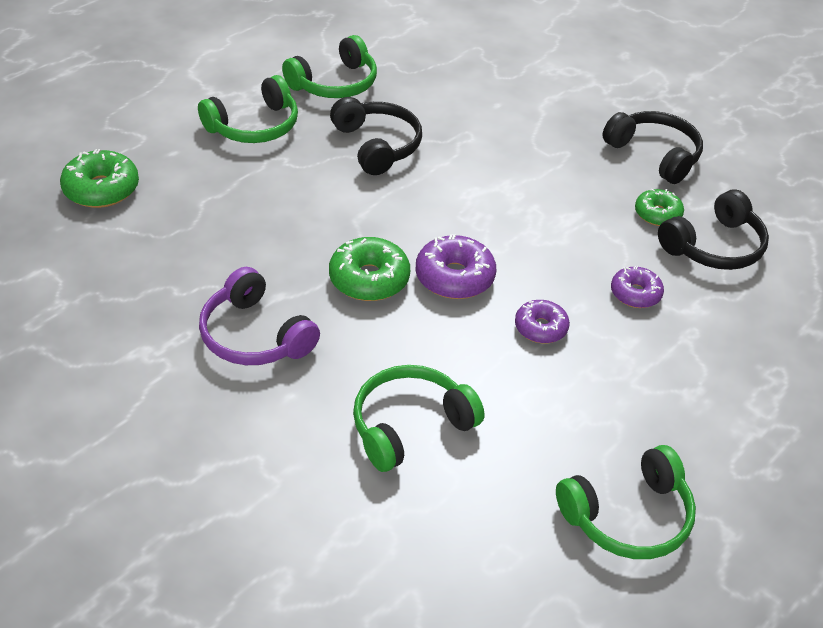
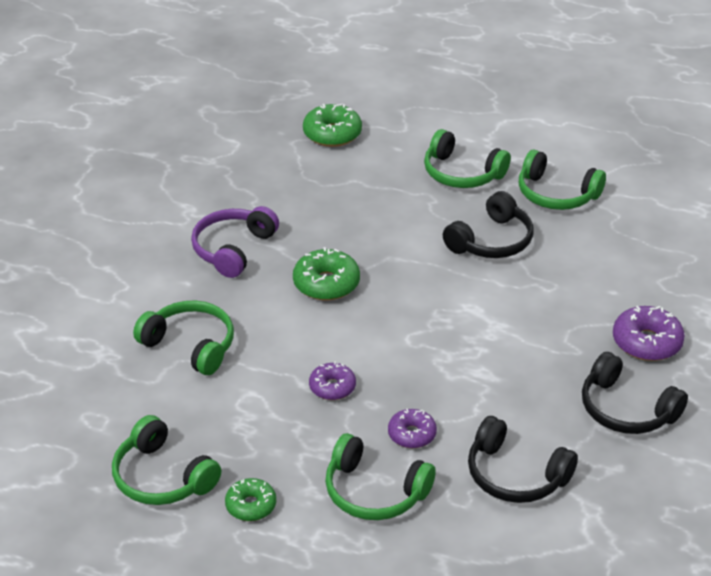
camera: 70 degrees right, 5 degrees down
purple donut [415,234,496,299] -> purple donut moved to [613,306,685,361]
black headphones [602,111,703,184] -> black headphones turned 105 degrees clockwise [582,352,688,434]
green donut [635,189,684,226] -> green donut moved to [225,478,276,521]
none -> green headphones [325,433,436,520]

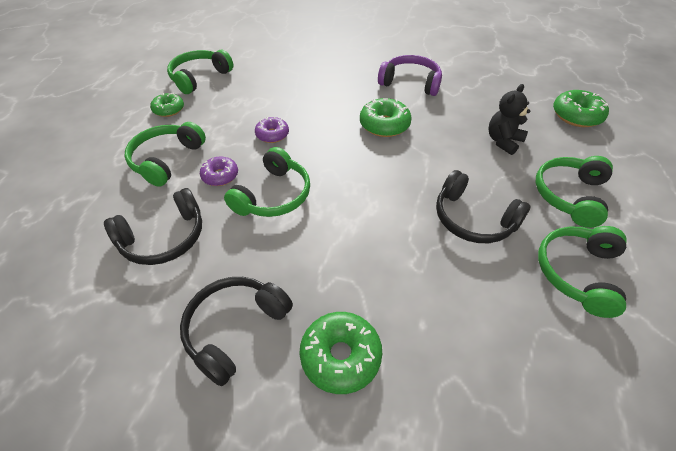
camera: 85 degrees right, 10 degrees up
green headphones [133,301,234,375] -> green headphones moved to [224,147,310,217]
black headphones [468,416,578,503] -> black headphones turned 150 degrees counterclockwise [104,188,202,265]
purple donut [613,306,685,361] -> green donut [300,312,382,394]
none -> black teddy bear [488,84,530,155]

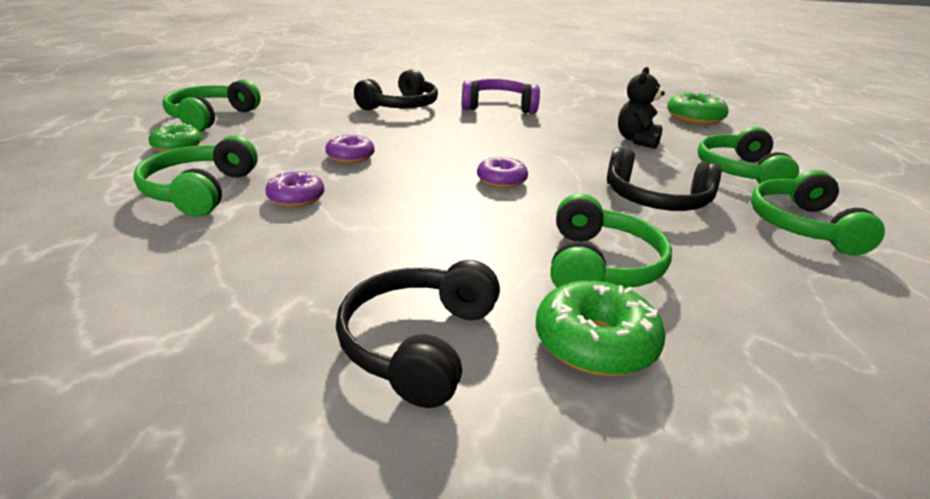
camera: 20 degrees left, 20 degrees down
black headphones [104,188,202,265] -> black headphones moved to [354,69,438,110]
green headphones [224,147,310,217] -> green headphones moved to [551,194,672,288]
green donut [360,98,412,137] -> none
none -> purple donut [477,156,528,188]

